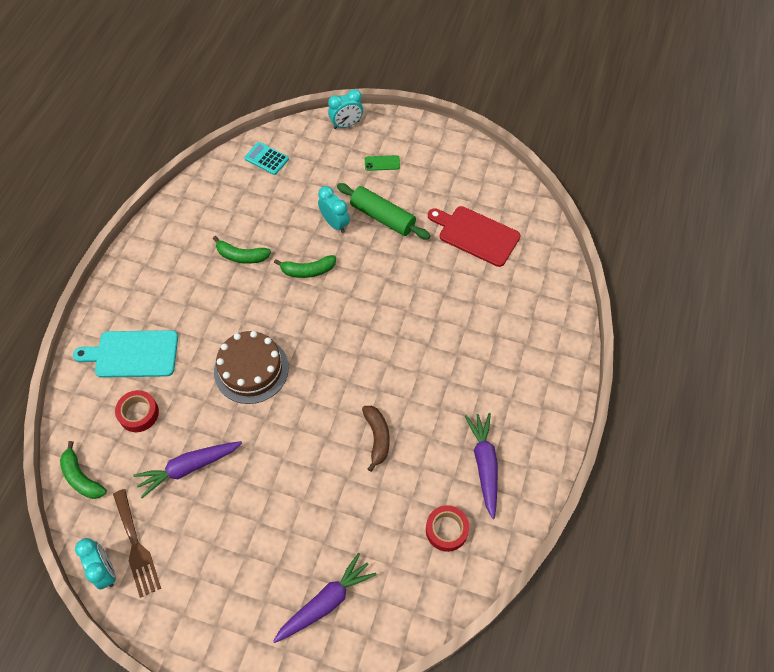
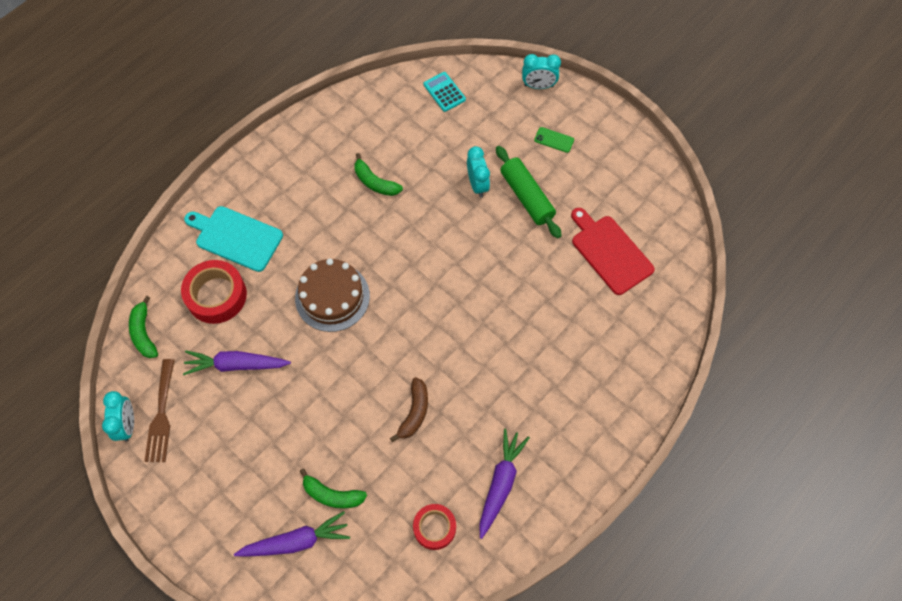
camera: 25 degrees right, 5 degrees up
red tape [115,390,159,432] -> red tape [181,260,247,324], size x1.56
green banana [274,255,336,278] -> green banana moved to [300,468,367,509]

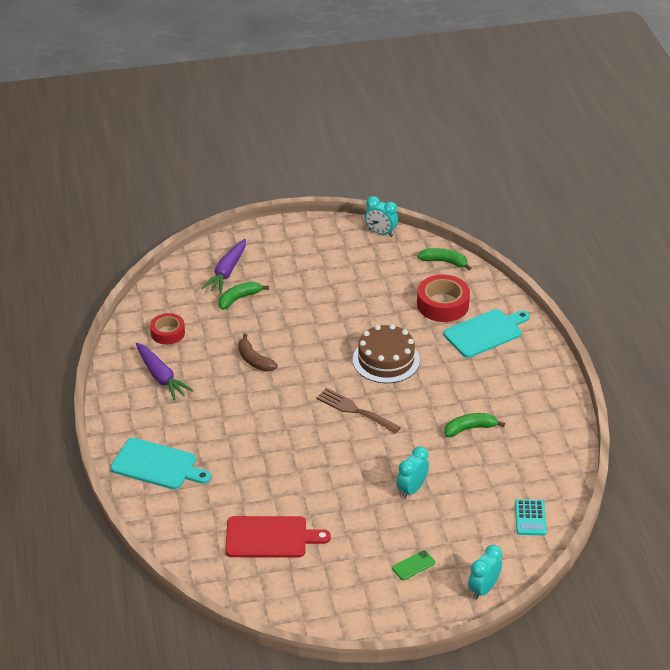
camera: 125 degrees right, 25 degrees down
brown fork [144,359,175,462] -> brown fork moved to [316,388,401,434]
purple carrot [183,351,291,375] -> none
turquoise calculator [424,72,466,112] -> turquoise calculator turned 90 degrees clockwise [515,499,547,536]
turquoise clock [467,146,490,197] -> turquoise clock turned 105 degrees clockwise [397,446,429,499]
green rolling pin [496,146,562,238] -> none
none -> turquoise cutting board [111,438,211,490]

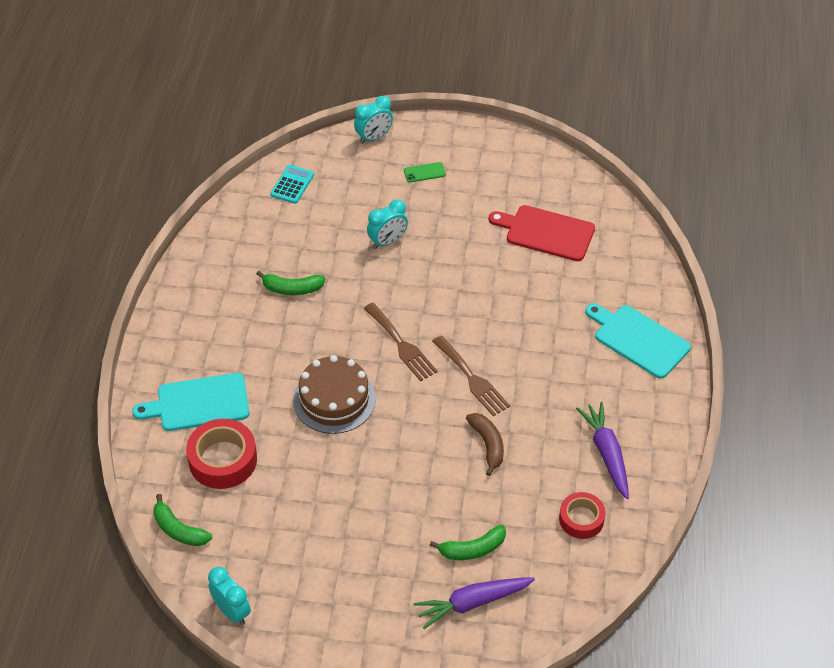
camera: 160 degrees left, 10 degrees up
purple carrot [202,239,246,293] -> purple carrot turned 150 degrees counterclockwise [413,577,535,629]
none -> brown fork [432,336,510,416]

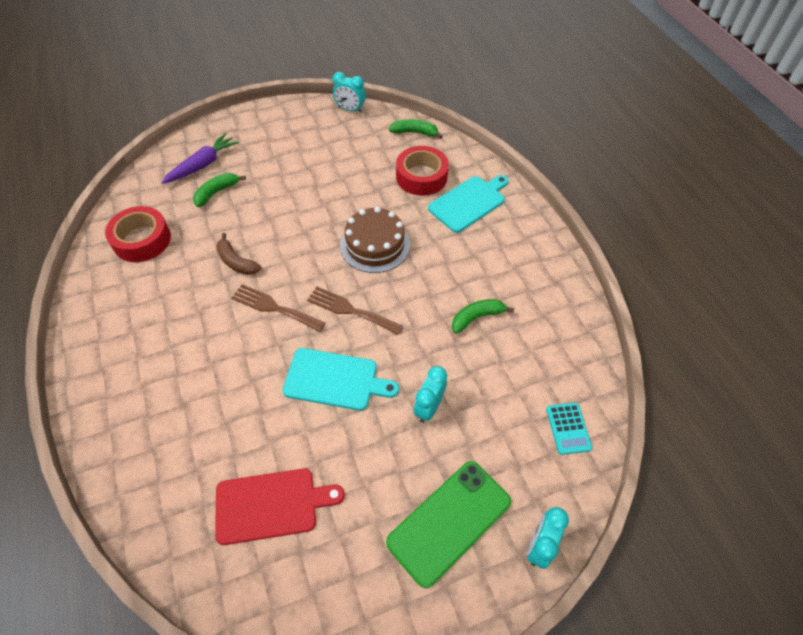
camera: 150 degrees right, 5 degrees up
green phone [404,162,446,183] -> green phone [386,461,511,588], size x2.49
red tape [559,492,605,539] -> red tape [105,206,171,262], size x1.56
purple carrot [576,402,629,499] -> none
turquoise cutting board [585,303,691,379] -> turquoise cutting board moved to [283,348,399,411]

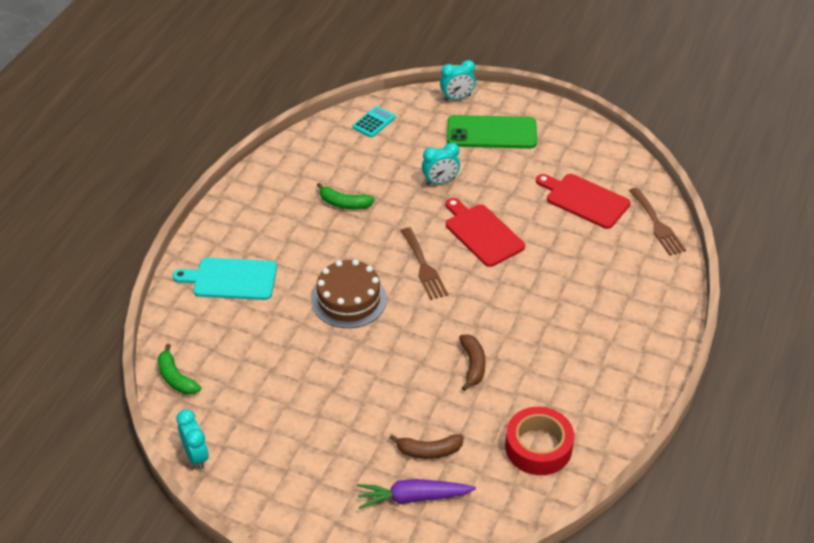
camera: 135 degrees left, 10 degrees down
green banana [193,173,246,207] -> brown banana [390,434,464,459]
brown fork [231,284,326,332] -> brown fork moved to [629,187,686,256]
turquoise cutting board [283,348,399,411] -> red cutting board [446,198,525,267]
red tape [396,146,449,196] -> none

